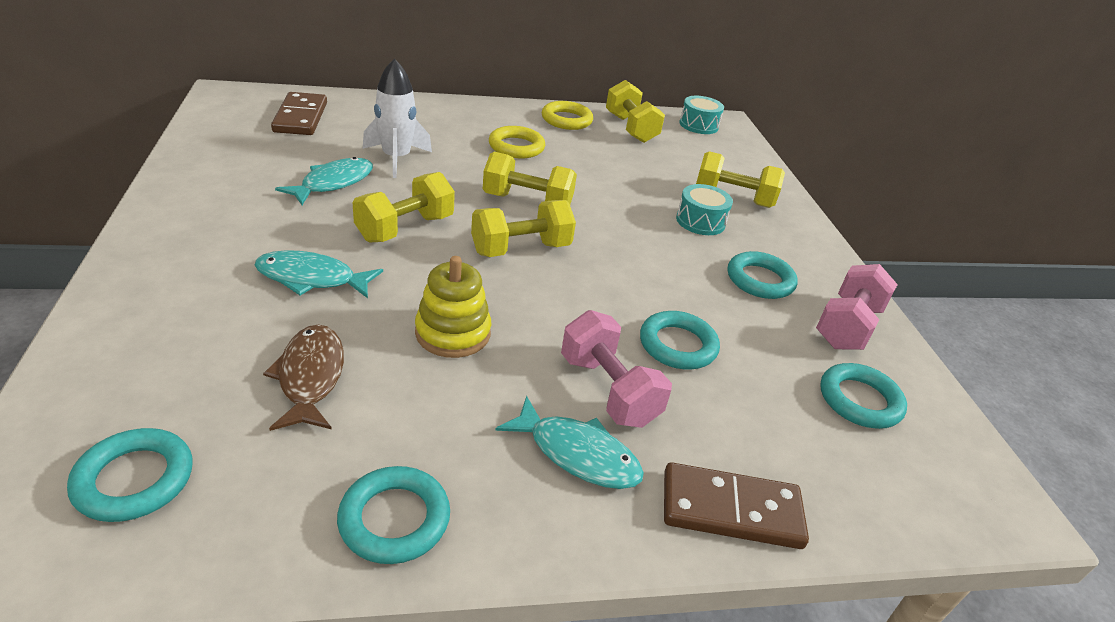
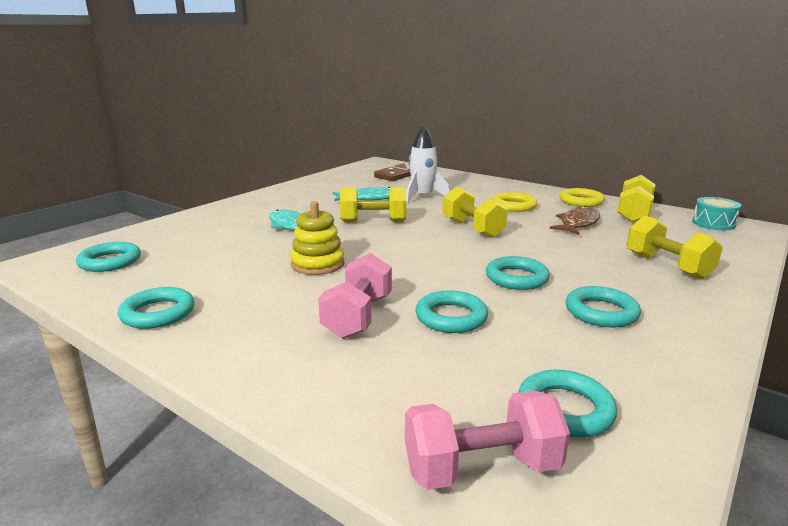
camera: 50 degrees right, 15 degrees down
brown fish [263,325,344,431] -> brown fish moved to [550,206,600,235]
yellow dumbbell [471,200,576,257] -> none
turquoise fish [495,396,644,489] -> none
brown domino [664,462,809,549] -> none
turquoise drum [676,184,733,235] -> none
pink dumbbell [816,264,898,350] -> pink dumbbell moved to [405,391,570,490]
none -> turquoise ring [486,256,550,290]

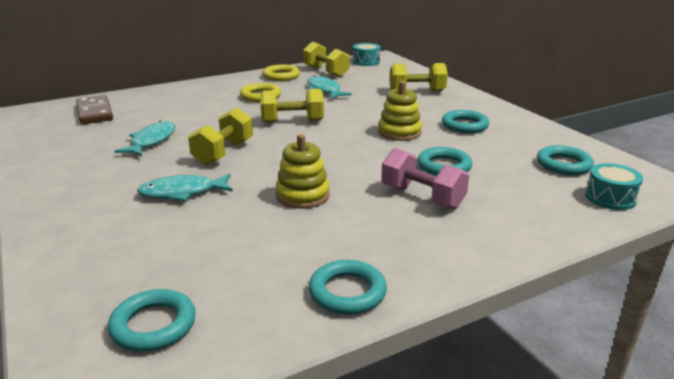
camera: 65 degrees left, 5 degrees up
pink dumbbell [405,391,570,490] -> turquoise drum [585,163,643,210]
white rocket [406,125,449,204] -> none
turquoise ring [486,256,550,290] -> yellow stacking toy [378,81,422,141]
brown fish [550,206,600,235] -> turquoise fish [307,76,352,99]

